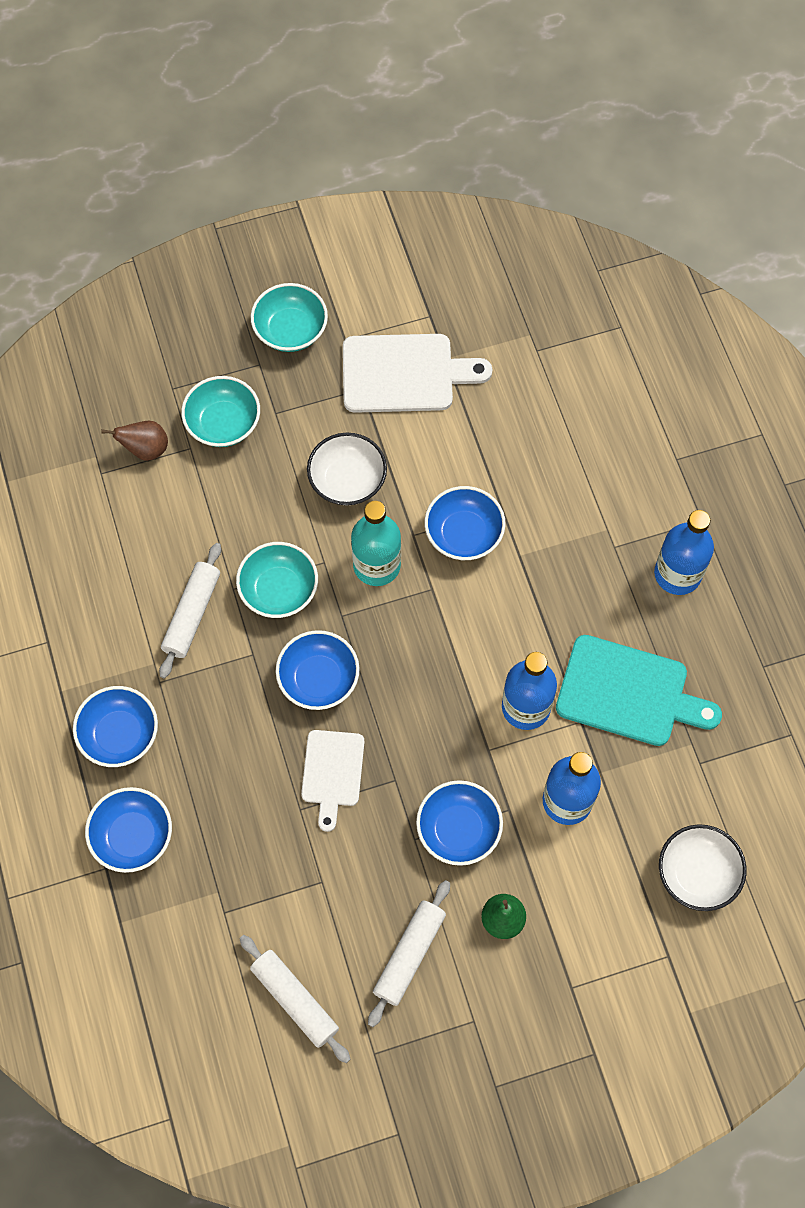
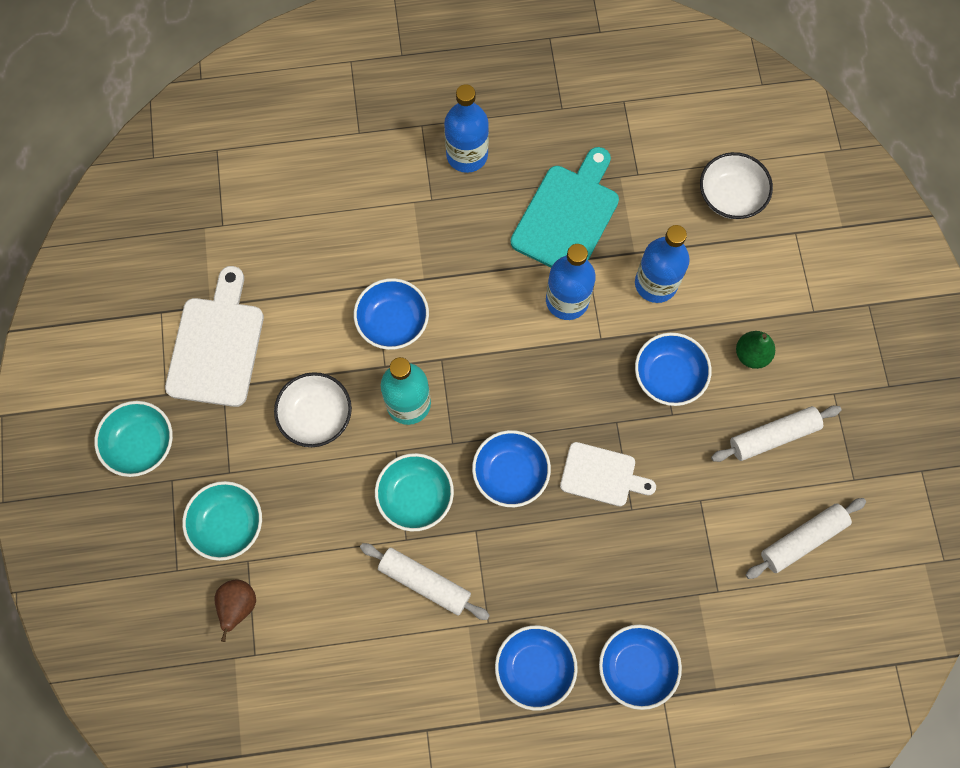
camera: 80 degrees left, 5 degrees up
white rolling pin [368,880,450,1027] -> white rolling pin turned 60 degrees counterclockwise [711,406,841,462]

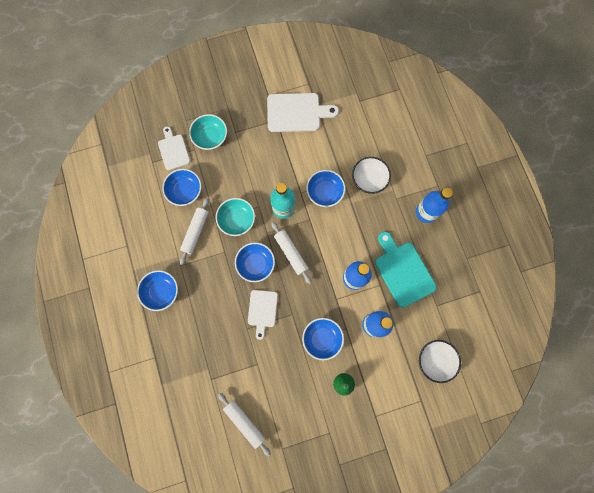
camera: 80 degrees right, 5 degrees up
turquoise bowl [94,401,173,477] -> none
brown pear [215,579,256,642] -> white cutting board [158,126,190,170]
white bowl [274,372,352,447] -> white bowl moved to [352,157,391,194]
turquoise cutting board [511,147,619,268] -> turquoise cutting board turned 135 degrees counterclockwise [375,231,437,308]
blue bowl [599,624,682,710] -> blue bowl moved to [162,169,201,206]
white rolling pin [711,406,841,462] -> white rolling pin moved to [271,222,312,284]

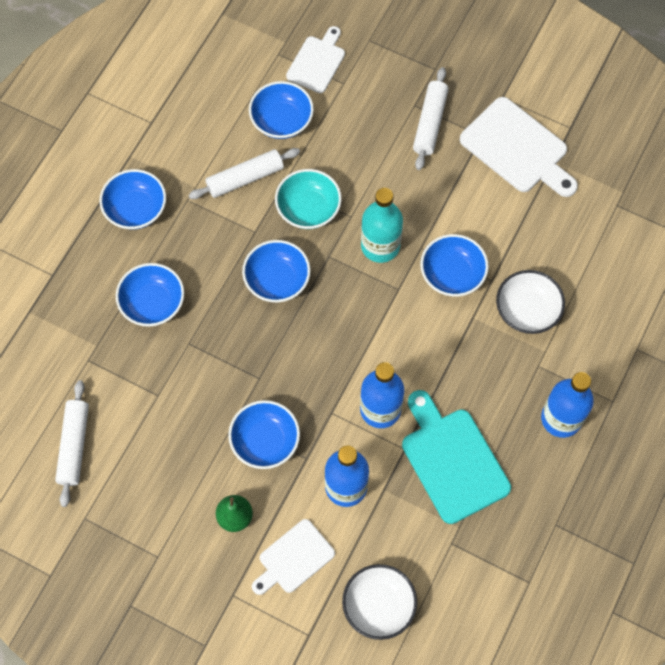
camera: 45 degrees right, 10 degrees down
turquoise bowl [189,114,227,150] -> none
white cutting board [248,290,278,340] -> white cutting board moved to [252,519,335,595]
white rolling pin [271,222,312,284] -> white rolling pin moved to [413,67,449,170]
turquoise cutting board [375,231,437,308] -> turquoise cutting board turned 45 degrees counterclockwise [402,390,511,524]
none -> blue bowl [116,263,184,327]

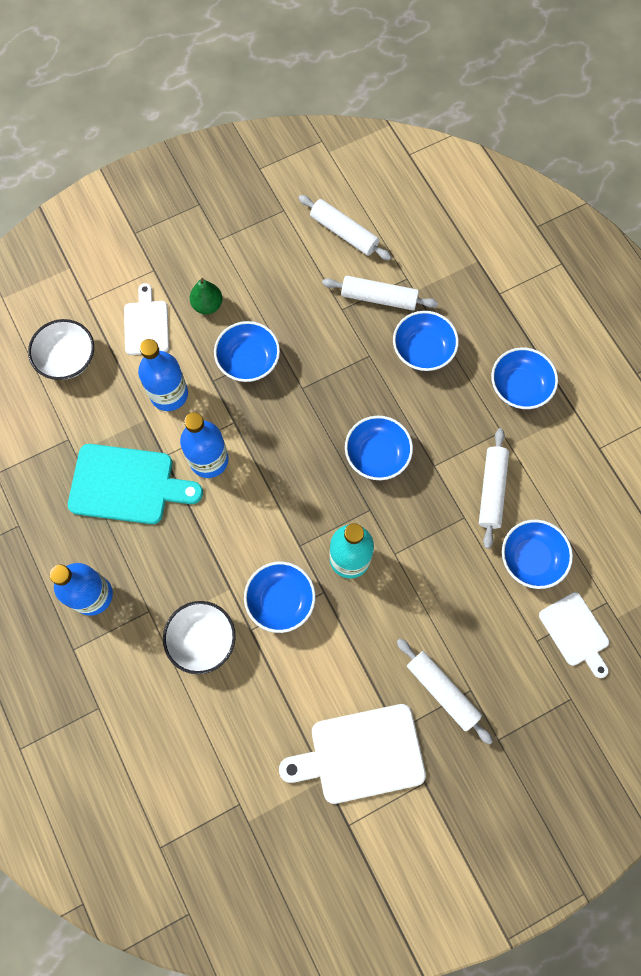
camera: 125 degrees right, 5 degrees up
turquoise bowl [275,169,342,229] -> none
none -> white rolling pin [322,276,438,310]

